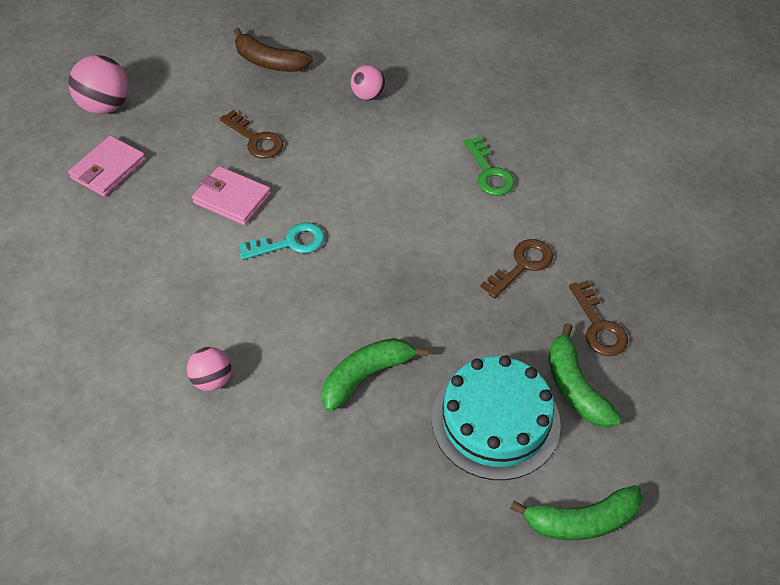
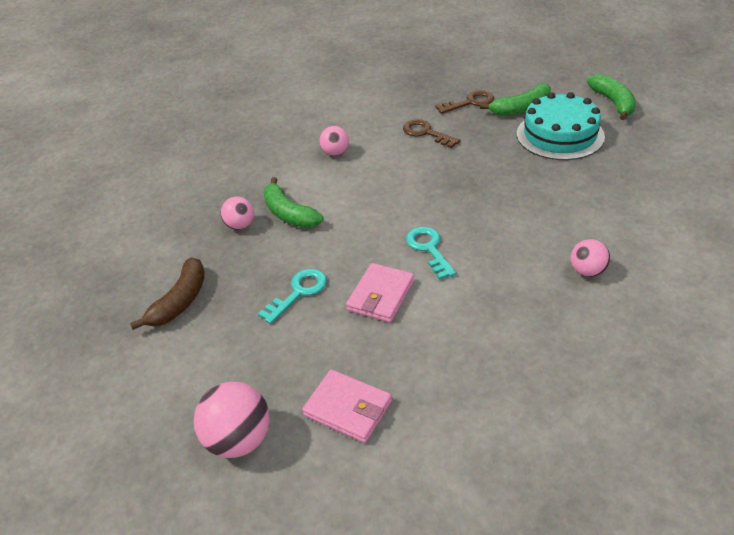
camera: 90 degrees left, 10 degrees down
brown key [220,110,283,158] -> turquoise key [258,269,327,324]
green banana [322,338,428,412] -> green banana moved to [263,177,323,228]
green key [463,136,515,196] -> pink ball [319,126,349,156]

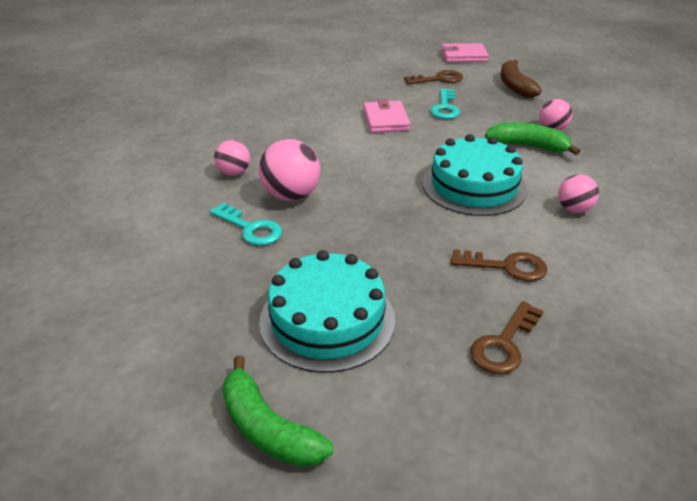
camera: 145 degrees right, 5 degrees down
pink ball [194,382,270,458] -> pink ball moved to [259,139,320,201]
pink wallet [302,370,392,443] -> pink wallet moved to [441,43,489,62]
turquoise key [406,227,456,280] -> turquoise key moved to [209,203,282,246]
green banana [480,83,551,116] -> none
none -> brown key [404,70,463,84]
none -> turquoise cake [422,134,527,216]

